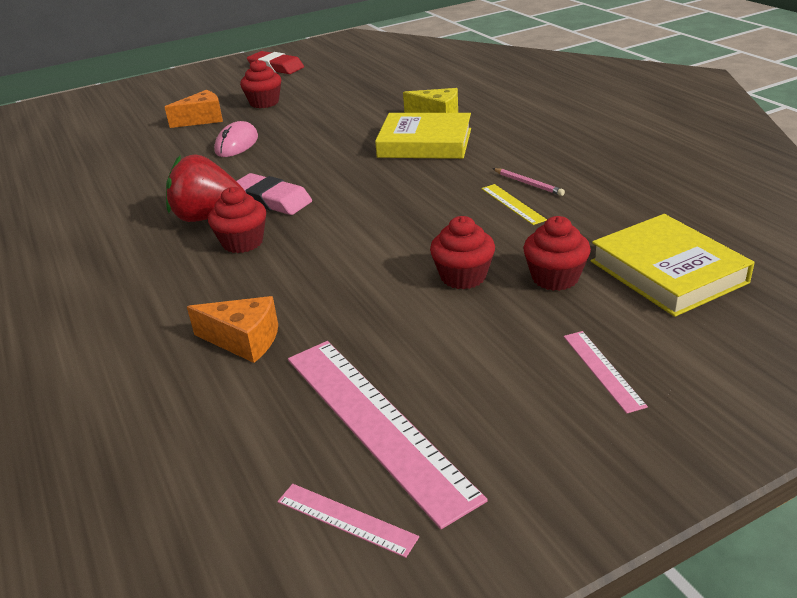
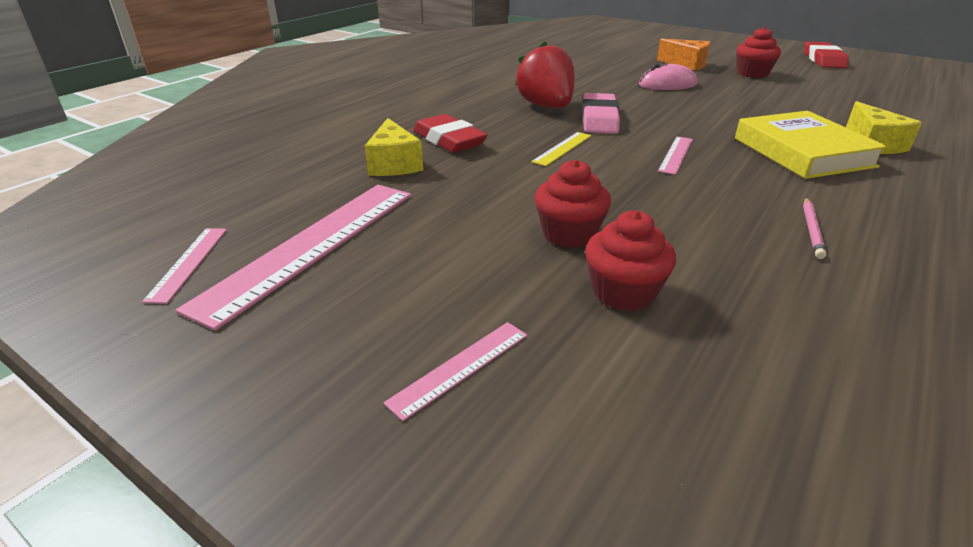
camera: 60 degrees right, 0 degrees up
orange cheese [187,296,278,363] -> yellow cheese [365,118,423,176]
red cupcake [208,187,266,253] -> none
yellow ruler [481,184,547,225] -> yellow ruler moved to [531,132,592,166]
yellow book [591,214,755,317] -> none
none -> red eraser [413,114,488,153]
none -> pink ruler [658,137,693,175]

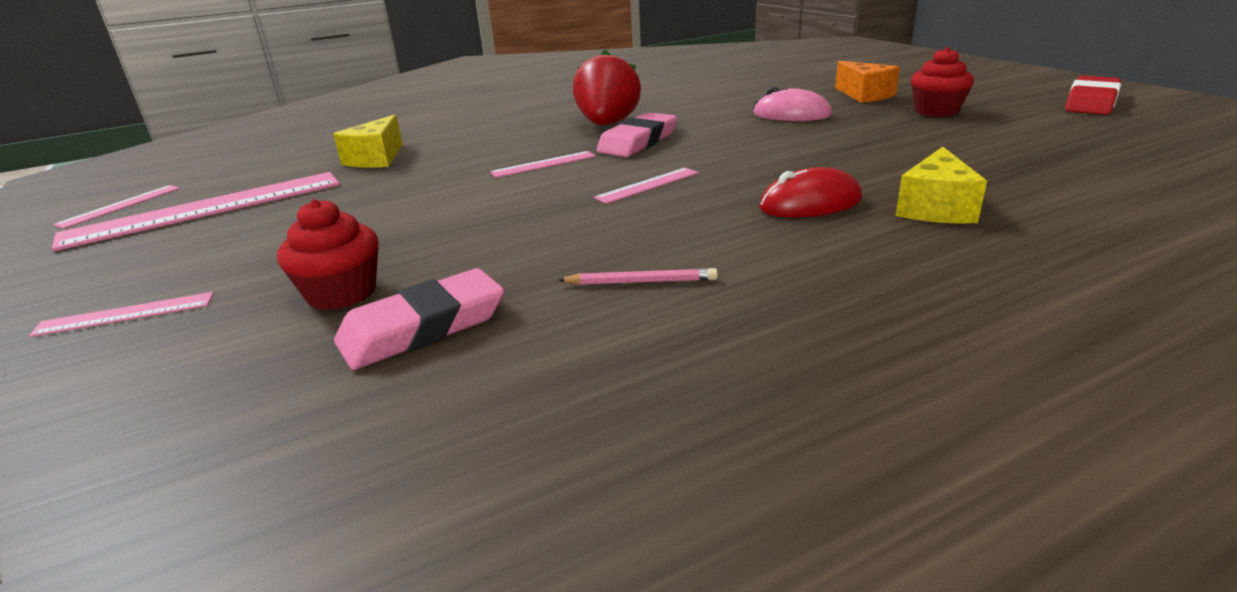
camera: 30 degrees right, 5 degrees down
red eraser [413,114,488,153] -> none
yellow ruler [531,132,592,166] -> pink ruler [490,151,596,178]
red cupcake [535,160,611,248] -> none
yellow book [735,111,888,179] -> red mouse [759,167,862,217]
pink pencil [803,198,826,259] -> pink pencil turned 135 degrees counterclockwise [558,268,718,285]
none -> pink eraser [334,268,504,370]

